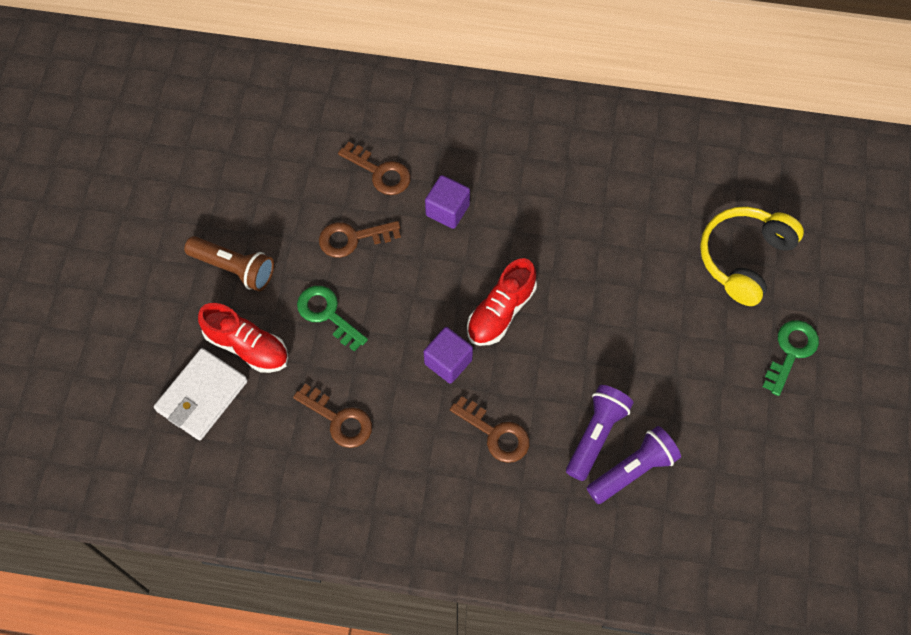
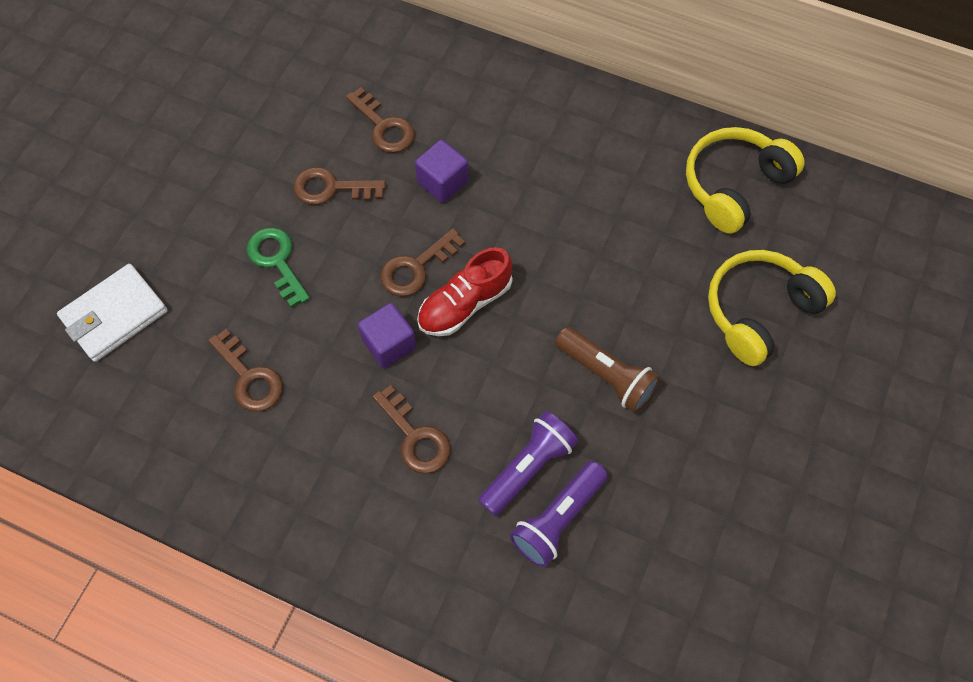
camera: 15 degrees right, 0 degrees up
brown flashlight [184,236,274,291] -> brown flashlight moved to [555,327,660,413]
red shoe [198,303,288,373] -> none
purple flashlight [587,426,681,504] -> purple flashlight turned 150 degrees clockwise [510,461,608,567]
green key [762,320,819,396] -> none
none -> brown key [380,228,465,297]
none -> yellow headphones [686,127,805,234]

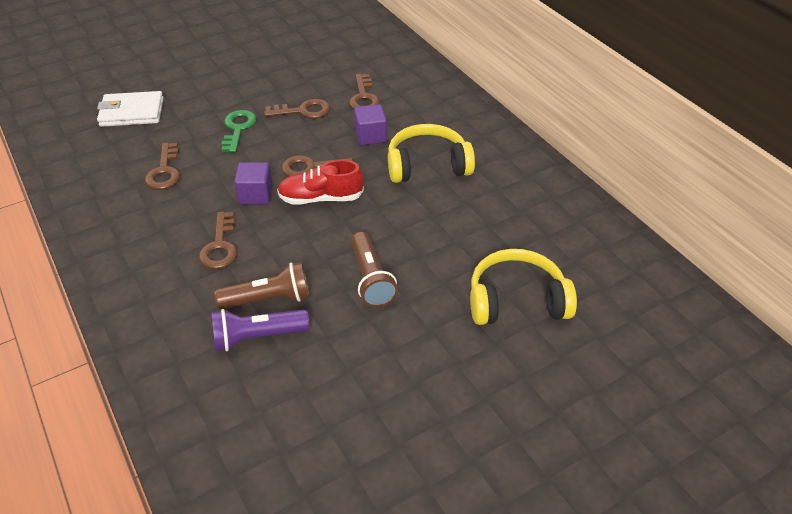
camera: 35 degrees right, 20 degrees down
brown key [293,167,386,205] -> brown key turned 135 degrees clockwise [264,99,330,119]
purple flashlight [478,411,579,516] -> brown flashlight [214,262,310,309]
yellow headphones [686,127,805,234] -> yellow headphones moved to [388,124,475,183]

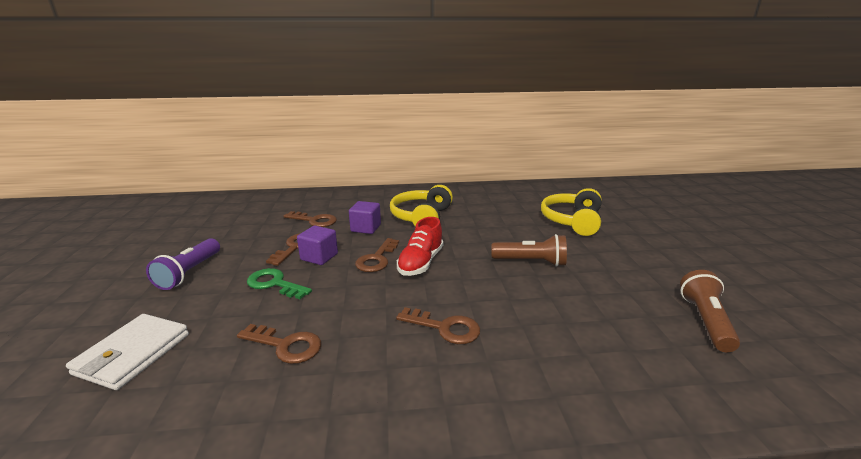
camera: 65 degrees left, 20 degrees down
purple flashlight [211,309,310,351] -> purple flashlight moved to [146,238,220,290]
brown flashlight [214,262,310,309] -> brown flashlight moved to [680,270,740,352]
purple cube [234,162,273,205] -> purple cube moved to [297,226,338,265]

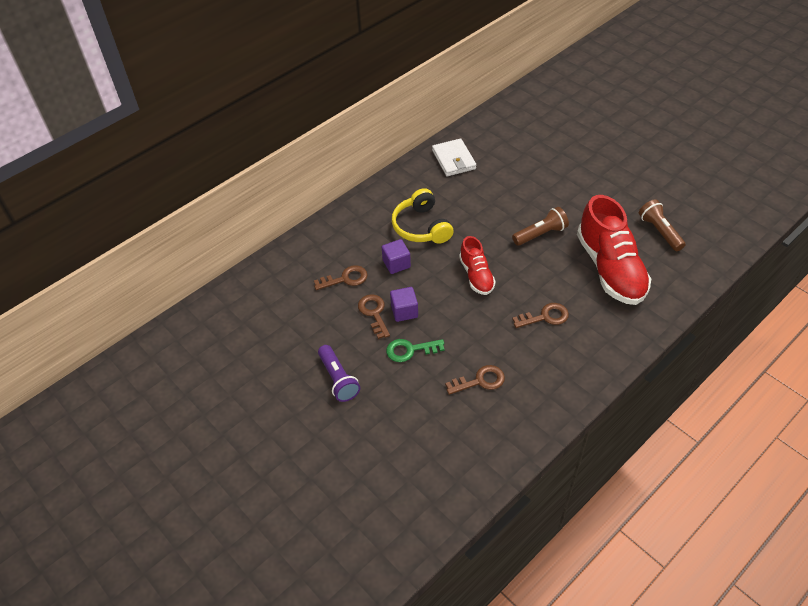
camera: 35 degrees left, 25 degrees up
white wallet [66,314,189,390] -> white wallet moved to [432,139,476,176]
brown key [355,238,399,272] -> none
yellow headphones [541,188,602,236] -> none
none -> red shoe [577,195,651,305]

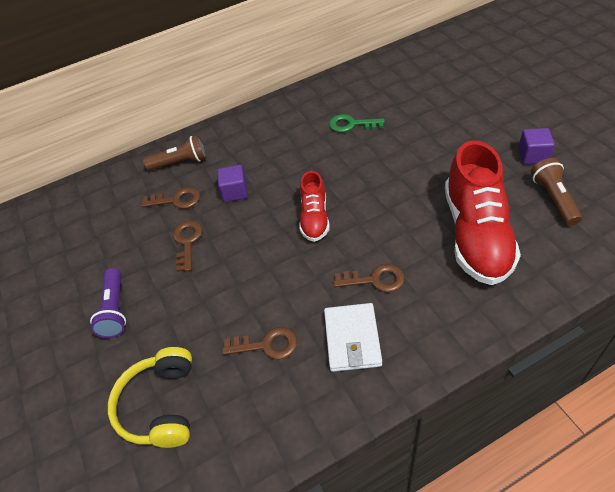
camera: 20 degrees right, 0 degrees up
green key [386,339,445,362] -> green key moved to [329,114,385,132]
purple cube [390,287,418,322] -> purple cube moved to [518,128,555,164]
yellow headphones [392,188,454,244] -> yellow headphones moved to [108,347,192,448]
white wallet [432,139,476,176] -> white wallet moved to [324,303,382,372]
brown flashlight [512,207,569,246] -> brown flashlight moved to [143,135,206,171]

